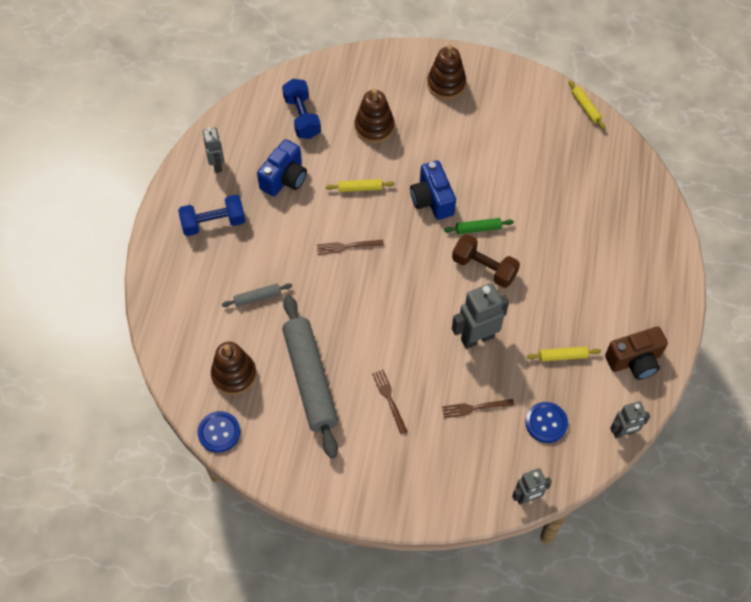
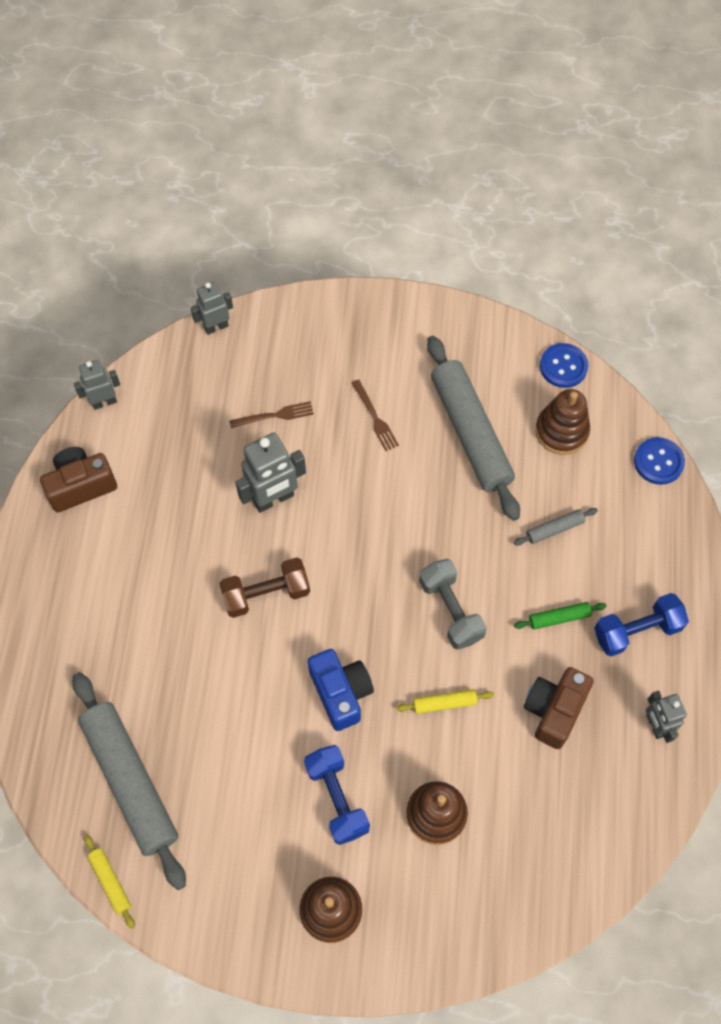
camera: 175 degrees right, 5 degrees up
blue camera [257,139,307,196] -> brown camera [524,667,594,749]
blue dumbbell [282,79,321,139] -> blue dumbbell moved to [304,745,370,845]
brown fork [317,240,384,255] -> grey dumbbell [419,559,487,650]
green rolling pin [444,218,514,234] -> green rolling pin moved to [514,602,607,630]
brown dumbbell [452,234,520,288] -> brown dumbbell turned 45 degrees counterclockwise [219,557,310,618]
blue button [525,402,568,443] -> blue button moved to [634,437,685,485]
yellow rolling pin [527,346,601,362] -> none
none -> grey rolling pin [72,672,186,890]

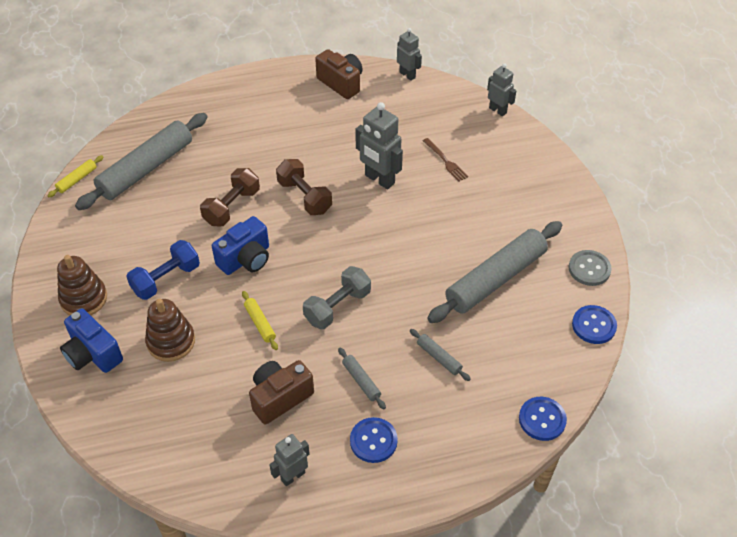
camera: 70 degrees right, 15 degrees down
brown fork [351,379,399,451] -> none
green rolling pin [514,602,607,630] -> grey rolling pin [338,348,386,409]
brown camera [524,667,594,749] -> brown camera turned 45 degrees counterclockwise [249,360,314,424]
brown stacking toy [535,389,590,455] -> none
blue dumbbell [594,593,689,656] -> blue button [350,417,398,463]
none -> blue camera [60,308,123,373]
none -> brown dumbbell [200,168,260,226]
none -> grey button [569,250,612,286]

